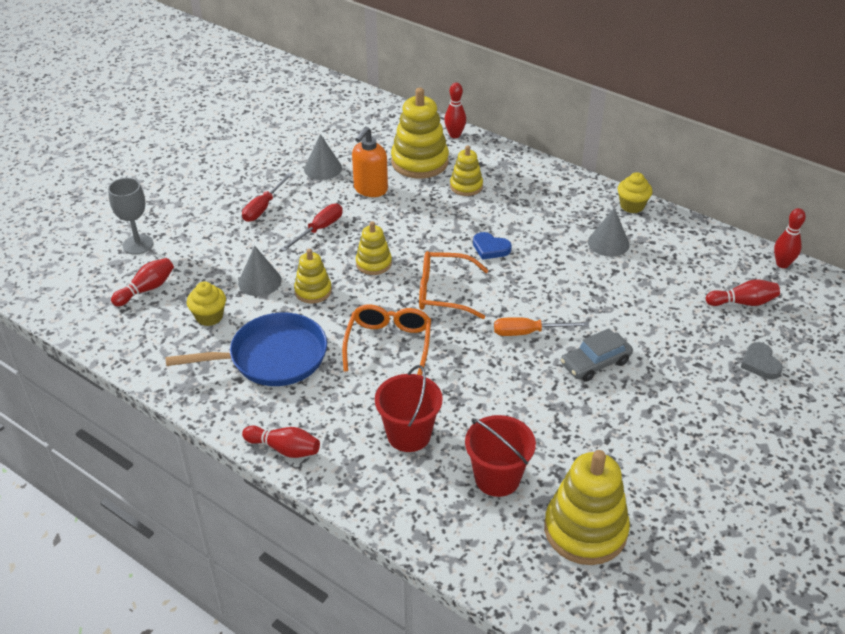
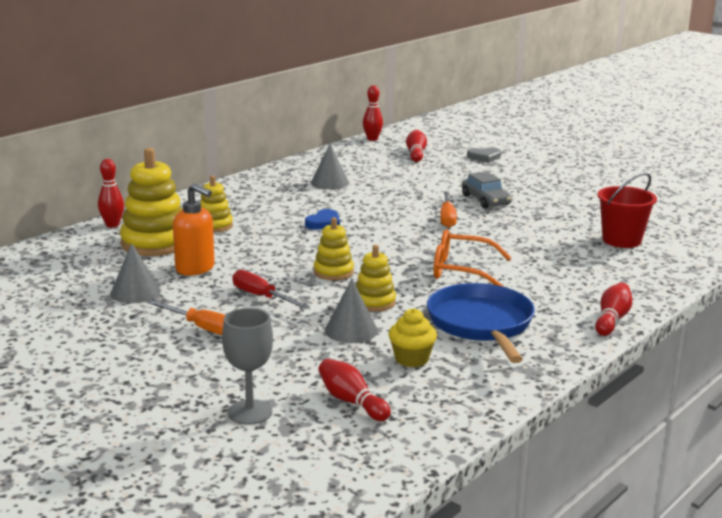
camera: 85 degrees left, 20 degrees down
red screwdriver [242,173,293,222] -> orange screwdriver [147,300,225,335]
red bucket [375,365,443,452] -> none
orange glasses [419,251,489,319] -> none
yellow stacking toy [544,450,630,565] -> none
yellow cupcake [618,172,653,213] -> none

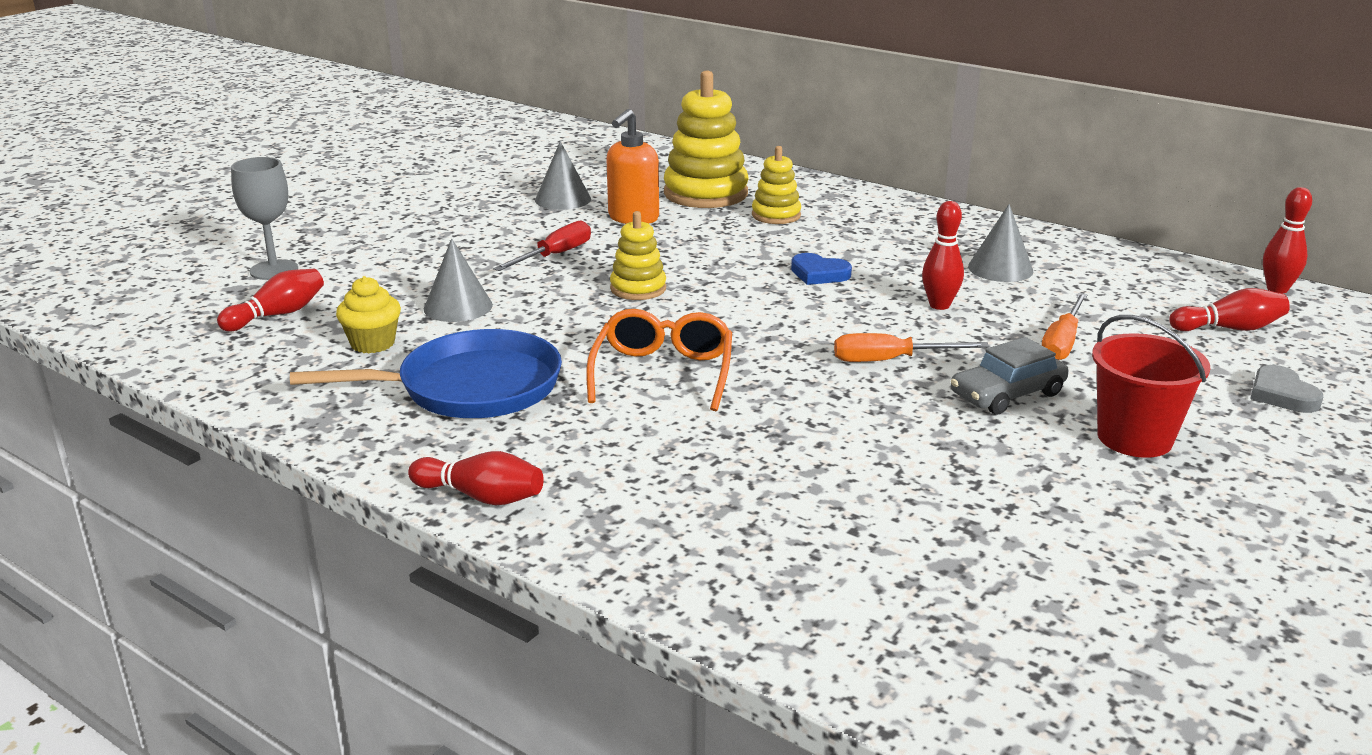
camera: 85 degrees right, 5 degrees up
red bowling pin [98,159,124,228] -> red bowling pin moved to [922,201,964,310]
orange screwdriver [147,300,225,335] -> orange screwdriver moved to [1042,293,1087,360]
yellow stacking toy [356,245,396,312] -> none
red bucket [598,173,657,248] -> red bucket moved to [1092,315,1210,458]

